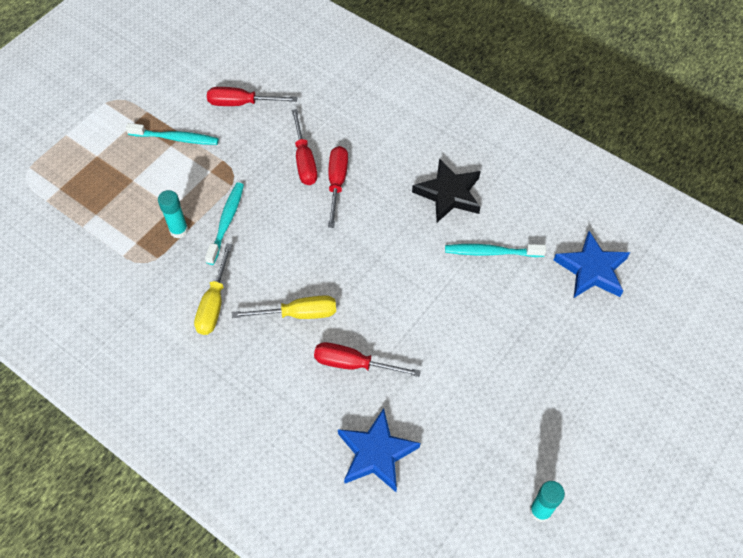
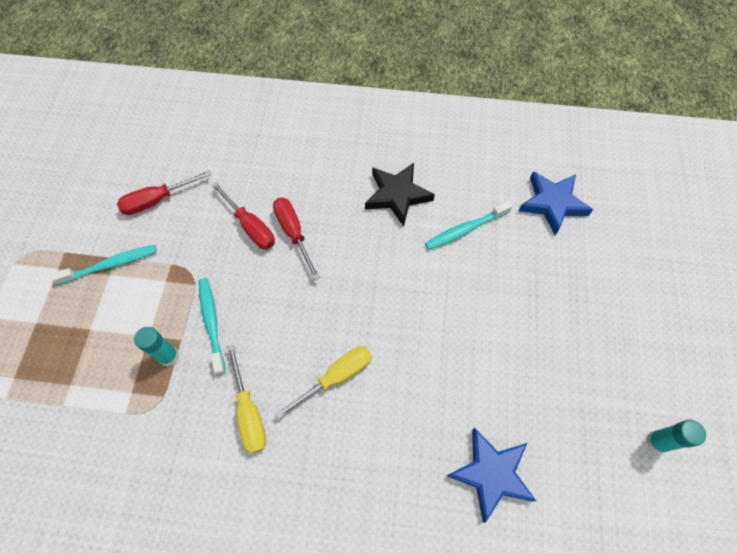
camera: 30 degrees left, 5 degrees up
red screwdriver [314,342,421,377] -> none

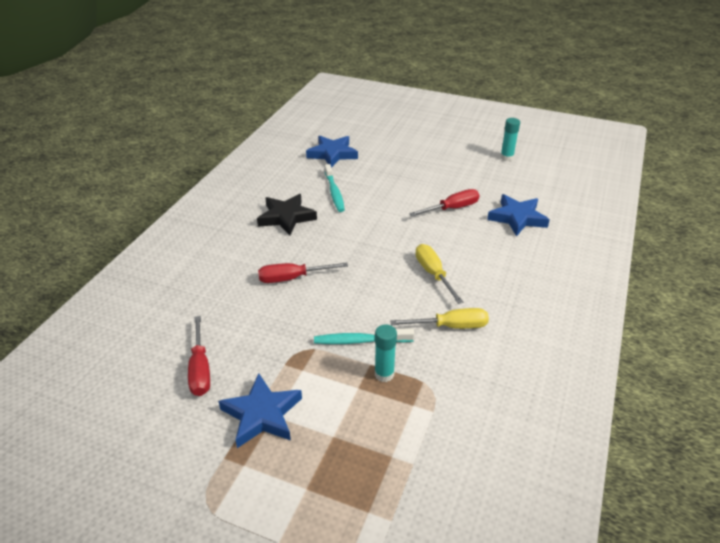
camera: 75 degrees left, 25 degrees down
turquoise toothbrush [51,245,157,285] -> blue star [218,373,302,448]
red screwdriver [211,182,275,249] -> red screwdriver moved to [409,189,479,216]

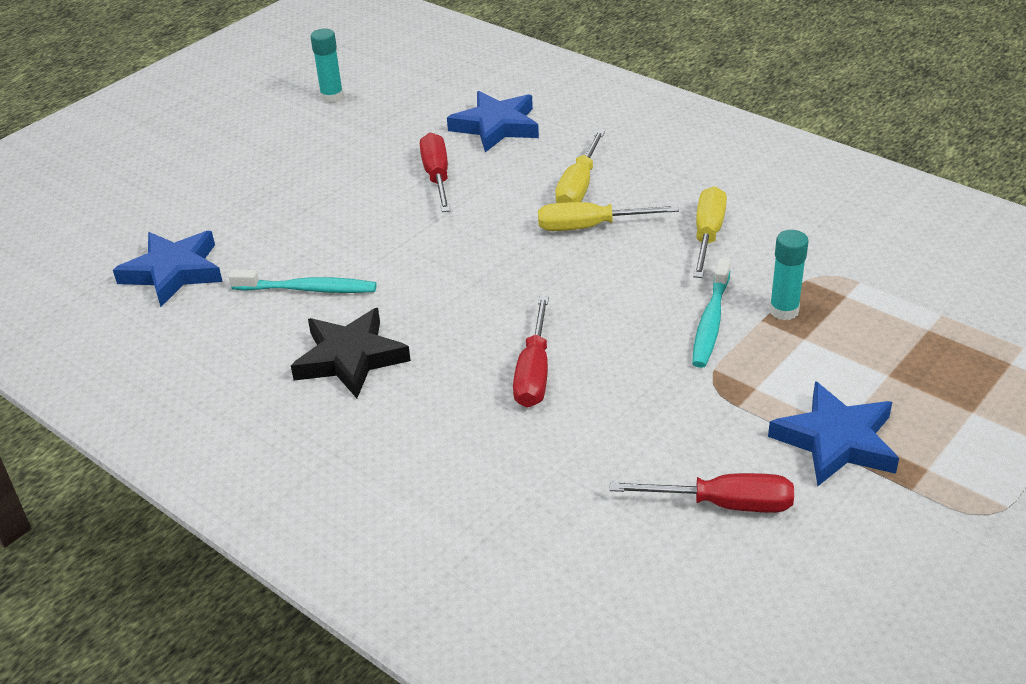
camera: 70 degrees left, 0 degrees up
none -> yellow screwdriver [555,130,605,203]

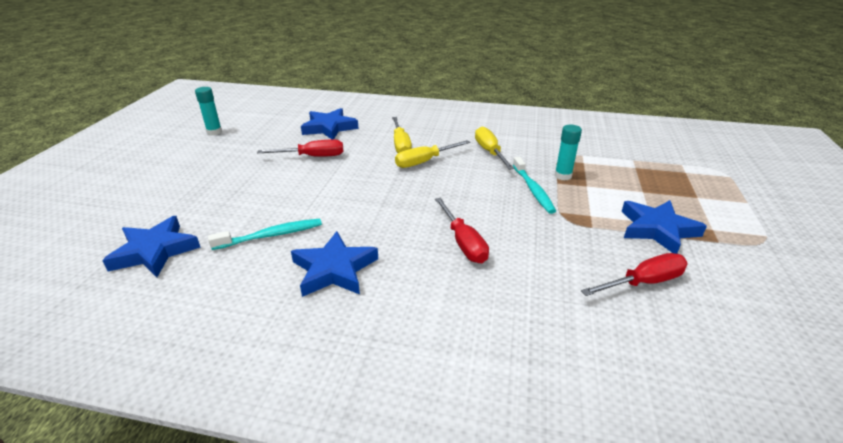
camera: 30 degrees left, 5 degrees down
black star [291,308,411,398] -> blue star [291,231,378,297]
red screwdriver [420,133,450,212] -> red screwdriver turned 120 degrees clockwise [257,139,343,157]

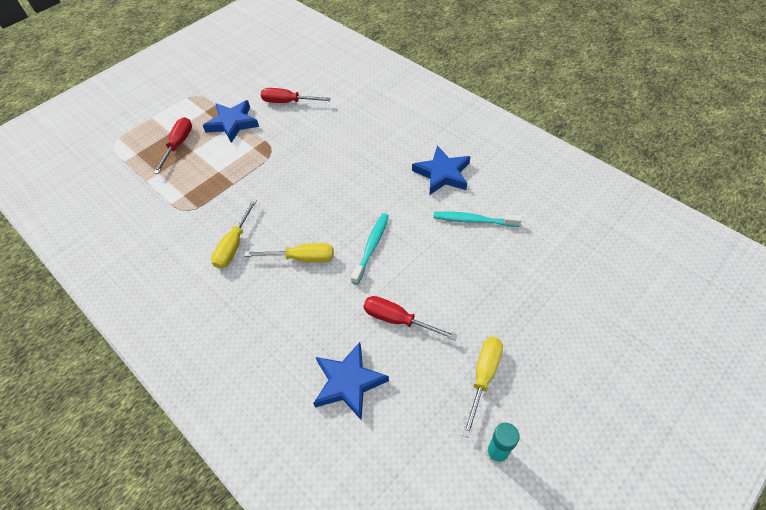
camera: 145 degrees left, 20 degrees up
blue star [102,216,201,277] -> none
yellow screwdriver [392,117,412,153] -> yellow screwdriver moved to [463,337,503,438]
red screwdriver [435,198,489,263] -> red screwdriver moved to [154,117,192,174]
turquoise toothbrush [513,157,556,214] -> turquoise toothbrush moved to [351,213,389,285]
turquoise glue stick [555,125,582,181] -> none

